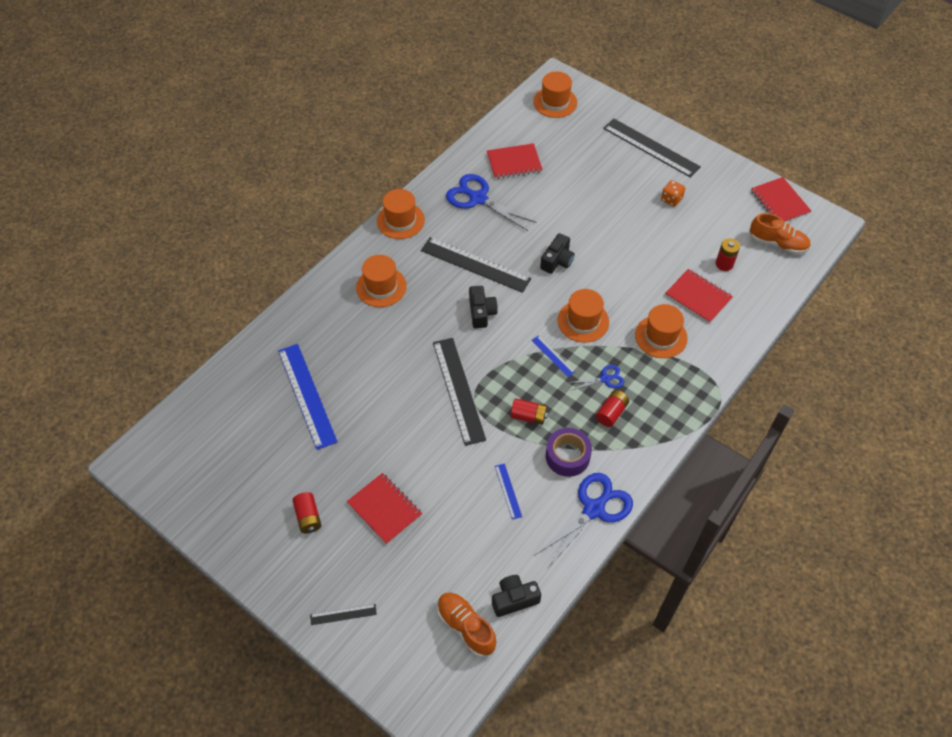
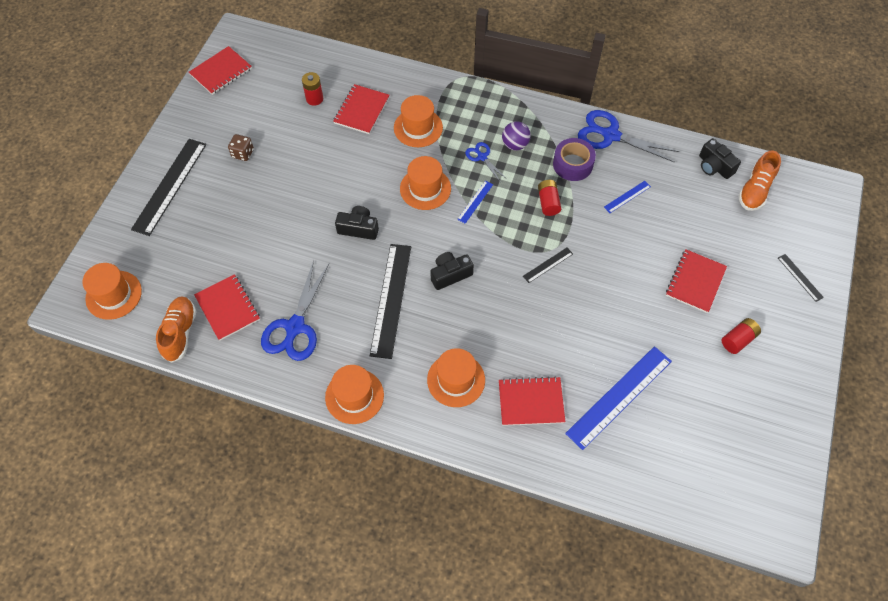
camera: 110 degrees left, 5 degrees up
black ruler [433,338,486,446] -> black ruler [523,248,573,283], size x0.46
red battery [596,390,629,427] -> purple ball [502,121,531,150]
orange dice [661,180,685,207] -> brown dice [228,134,254,161]
orange shoe [749,213,810,254] -> orange shoe moved to [156,296,197,363]
none -> red notebook [499,376,565,426]

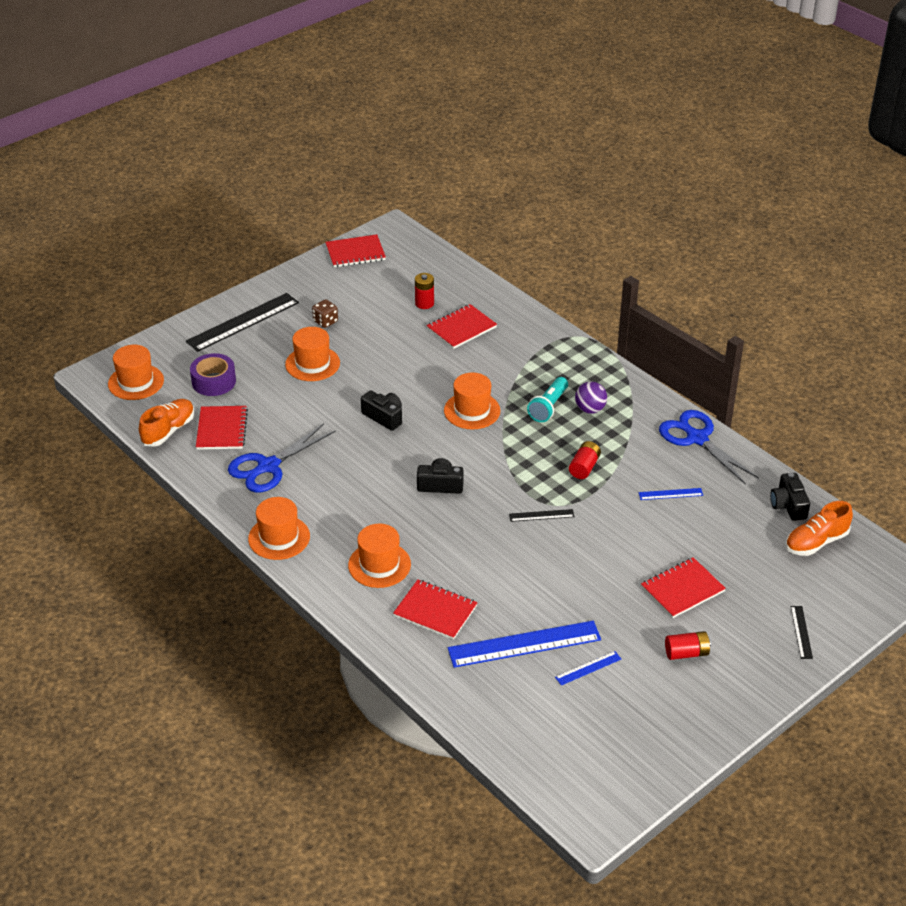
camera: 30 degrees right, 20 degrees down
black ruler [370,244,411,359] -> none
orange hat [394,95,443,147] -> orange hat moved to [285,327,340,381]
blue ruler [457,181,493,224] -> blue ruler moved to [555,651,621,686]
blue scissors [465,142,507,183] -> turquoise flashlight [527,377,568,422]
purple tape [553,138,596,181] -> purple tape moved to [190,353,236,396]

